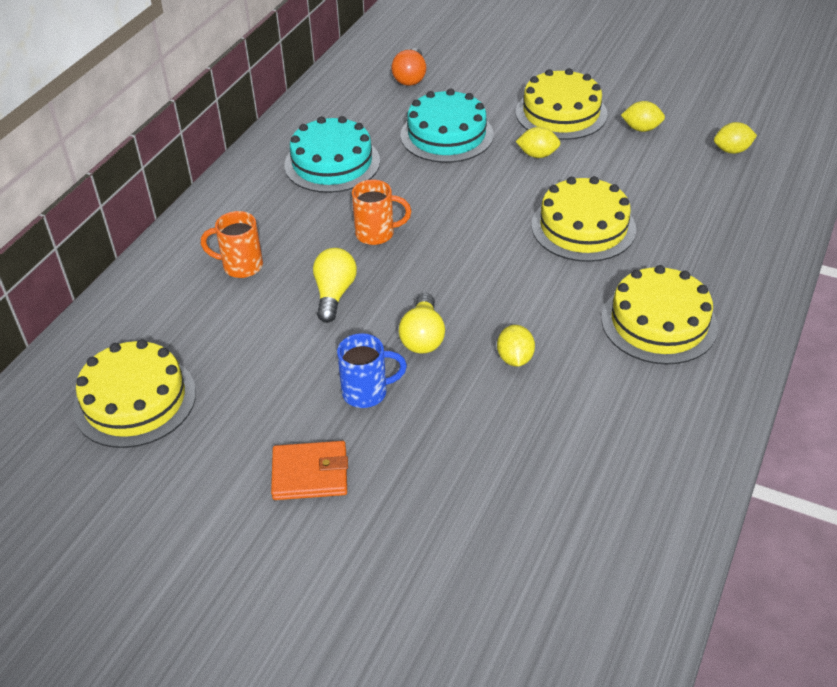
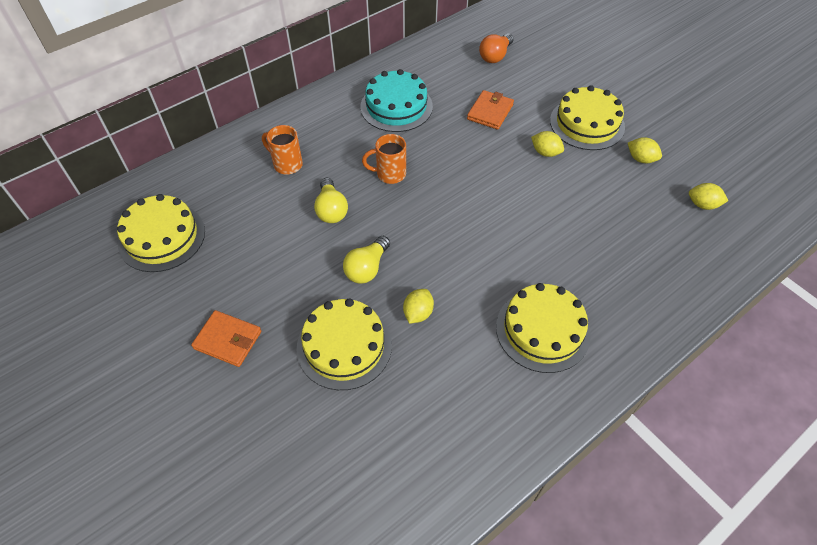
camera: 25 degrees right, 10 degrees up
yellow light bulb [313,248,357,323] -> yellow light bulb turned 135 degrees clockwise [314,178,348,223]
blue mug [337,333,407,408] -> none
orange mug [352,180,411,245] -> orange mug turned 150 degrees clockwise [362,134,406,184]
turquoise cake [400,89,494,163] -> orange wallet [467,90,514,130]
yellow cake [532,176,636,262] -> yellow cake moved to [296,298,392,390]

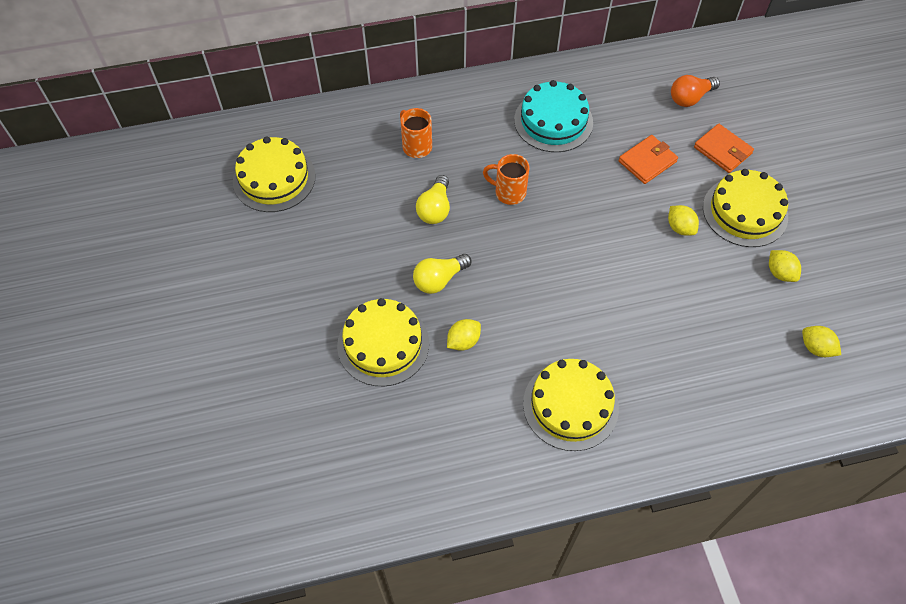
camera: 25 degrees right, 5 degrees up
orange wallet [191,310,261,367] -> orange wallet moved to [694,124,754,173]

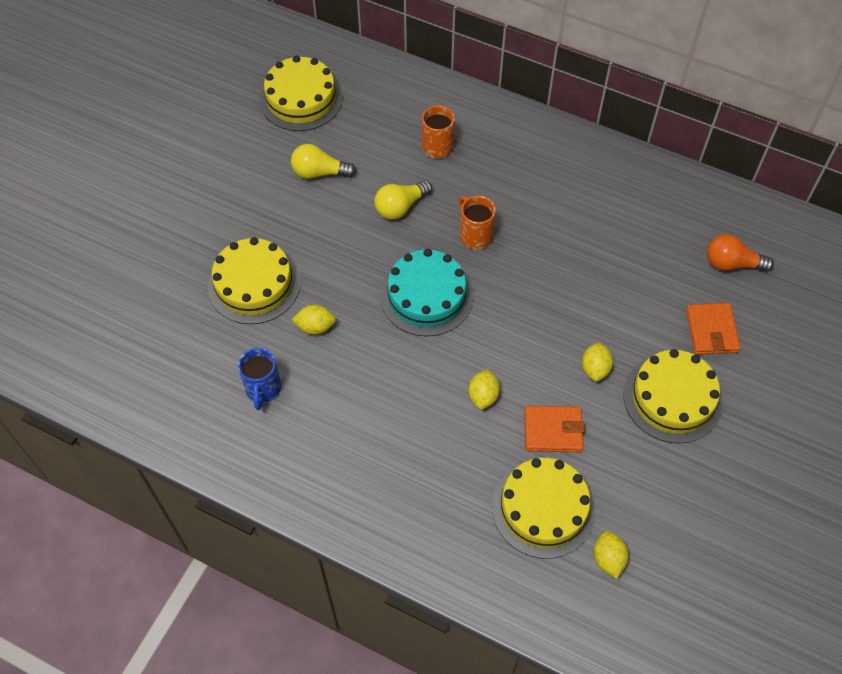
camera: 40 degrees right, 0 degrees up
yellow light bulb [413,254,472,294] -> yellow light bulb moved to [291,144,356,179]
turquoise cake [514,80,593,152] -> turquoise cake moved to [380,249,473,336]
yellow cake [523,359,619,451] -> yellow cake moved to [492,458,596,559]
orange wallet [619,135,678,184] -> orange wallet moved to [524,406,585,452]
yellow lemon [769,250,801,282] -> yellow lemon moved to [468,368,500,409]
none -> blue mug [238,348,281,410]

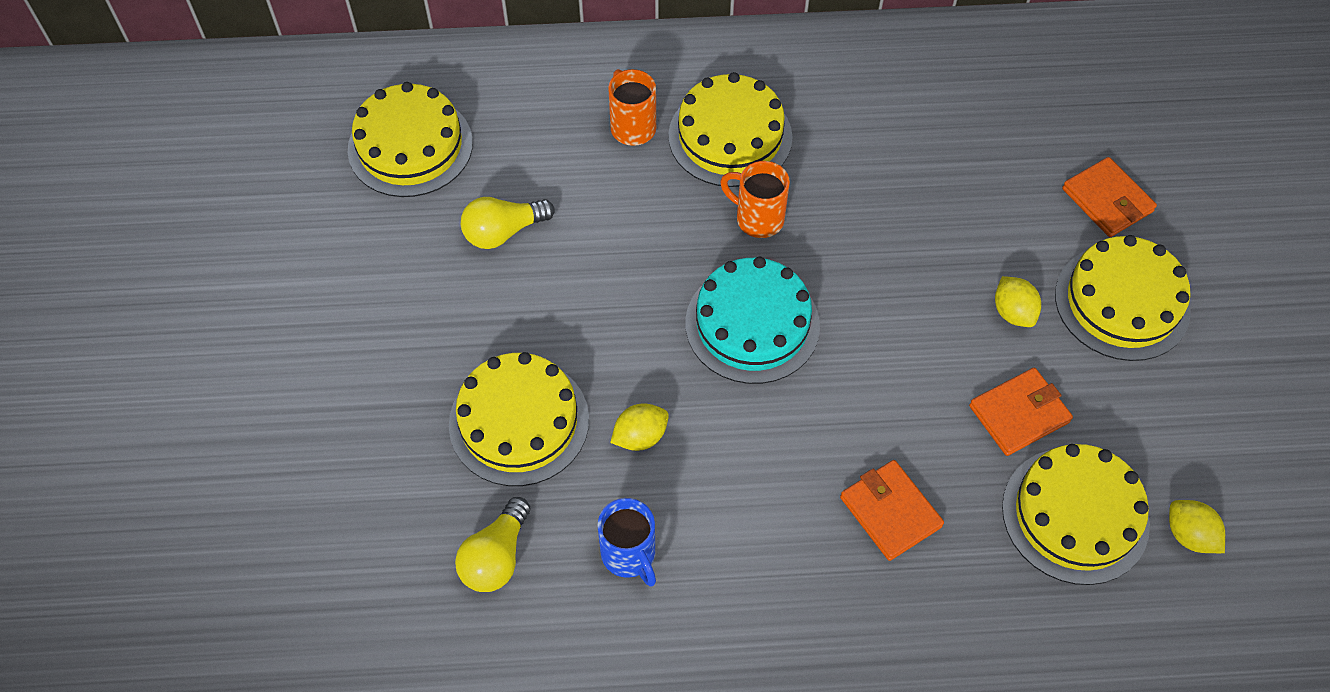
camera: 30 degrees left, 0 degrees up
yellow light bulb [374,180,432,220] -> yellow light bulb moved to [455,497,531,592]
yellow lemon [468,368,500,409] -> none
orange light bulb [707,234,774,272] -> none
none -> yellow cake [668,72,792,187]
none -> orange wallet [840,460,944,561]

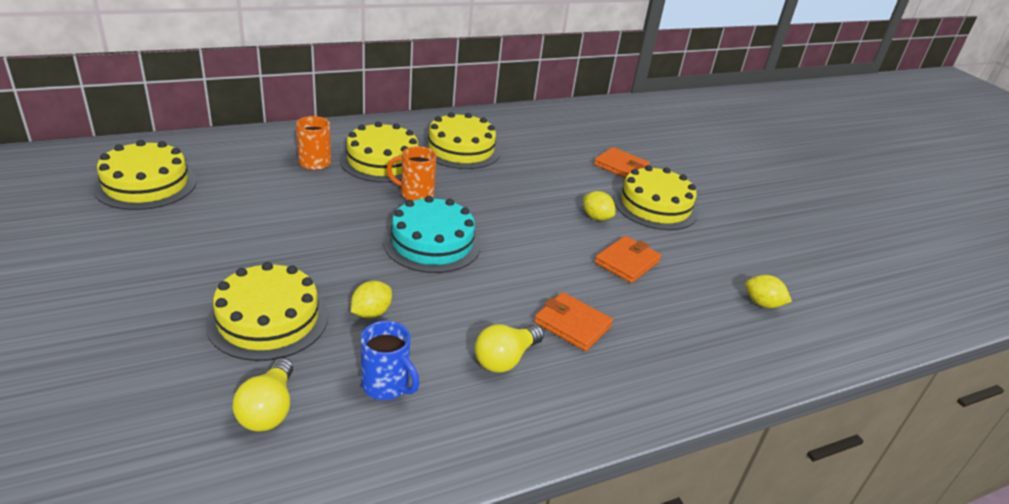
camera: 25 degrees left, 25 degrees down
yellow light bulb [461,197,555,249] -> yellow light bulb moved to [475,324,544,373]
yellow cake [1002,444,1150,585] -> yellow cake moved to [422,112,501,169]

